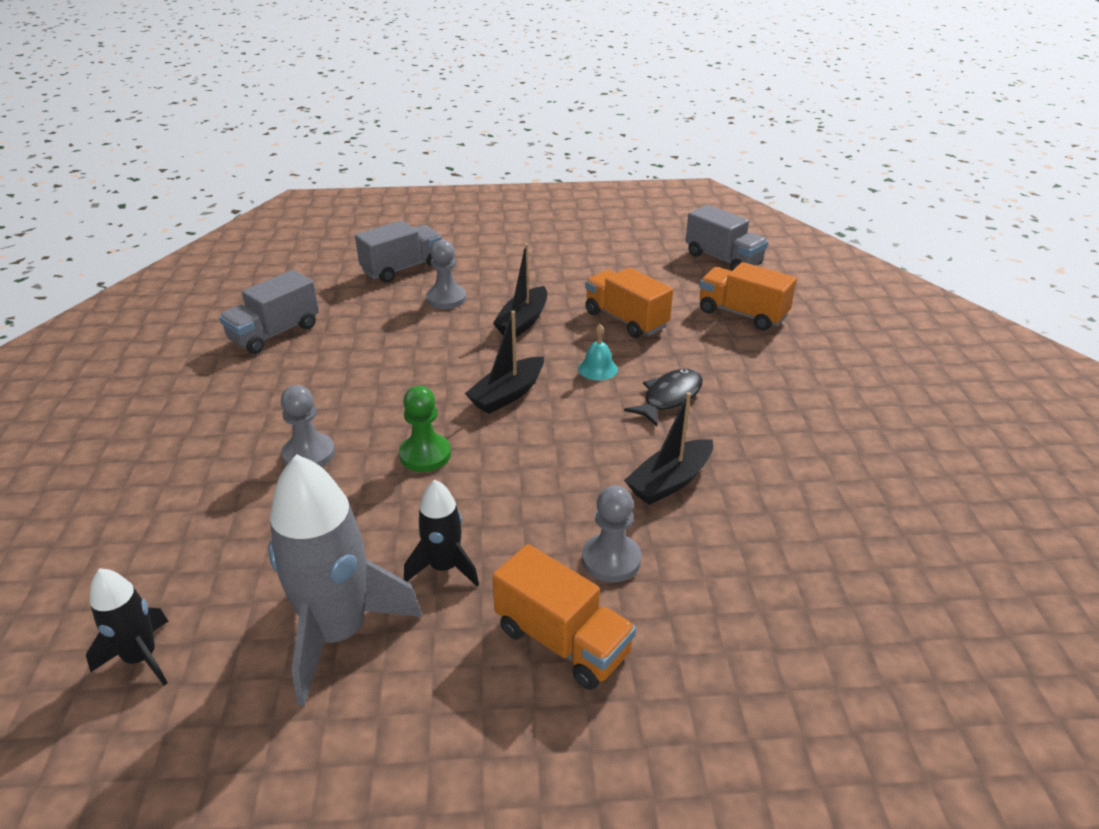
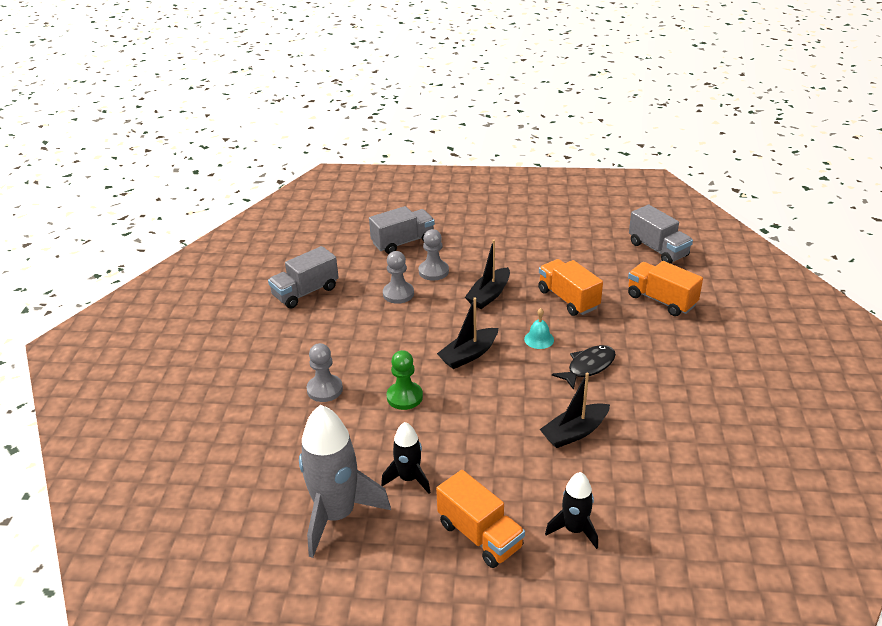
camera: 10 degrees right, 0 degrees up
black rocket [86,568,169,685] -> black rocket moved to [545,472,598,549]
grey pawn [582,486,641,582] -> grey pawn moved to [383,251,414,304]

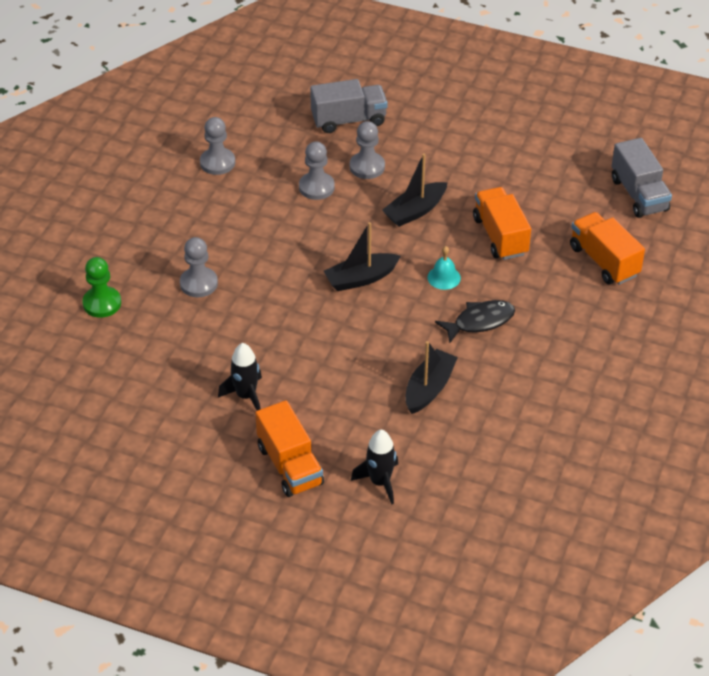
camera: 15 degrees right, 10 degrees up
grey truck [268,246,339,309] -> grey pawn [200,117,235,175]
grey rocket [299,405,391,558] -> none
green pawn [386,350,423,410] -> green pawn moved to [82,257,121,318]
black boat [540,373,610,448] -> black boat turned 135 degrees clockwise [405,341,458,414]

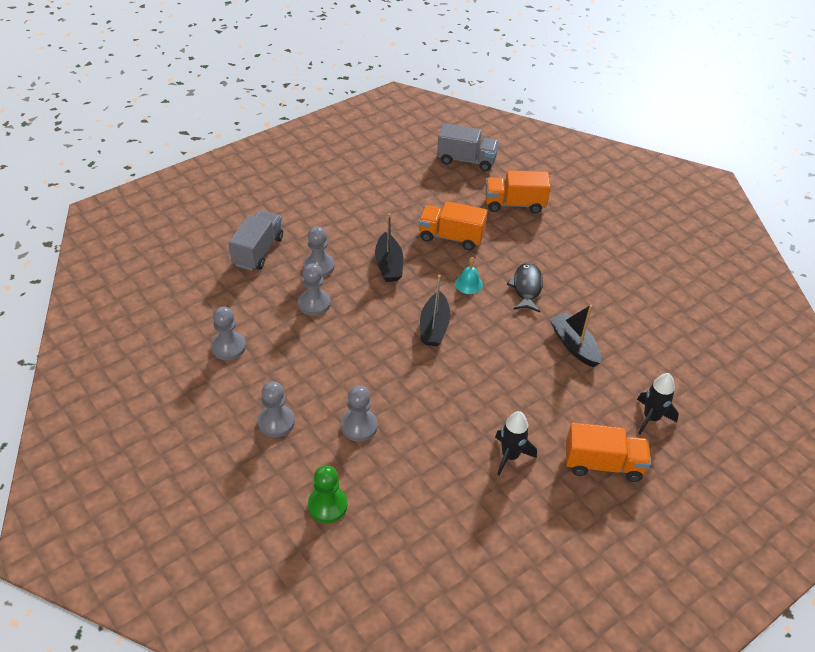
camera: 60 degrees left, 0 degrees up
none -> grey pawn [258,382,295,437]

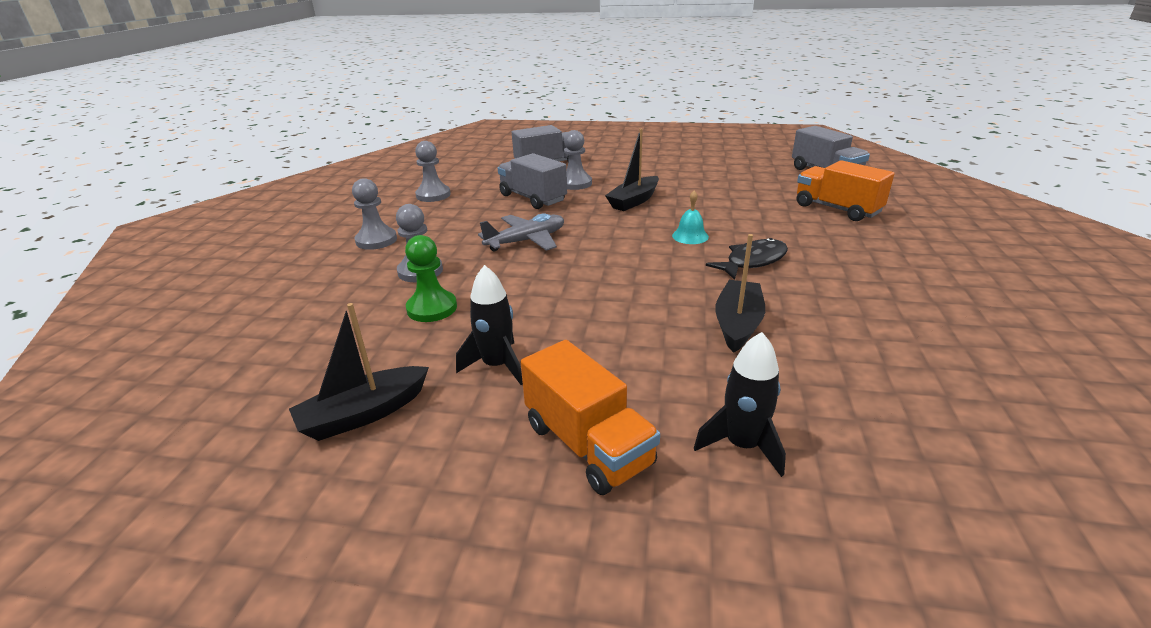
camera: 50 degrees right, 15 degrees down
grey pawn [298,263,331,316] -> grey truck [497,153,567,209]
green pawn [308,465,347,523] -> green pawn moved to [405,235,457,322]
orange truck [419,201,488,250] -> none
black boat [420,275,450,346] -> black boat moved to [289,303,429,441]
none -> grey plane [478,213,564,252]

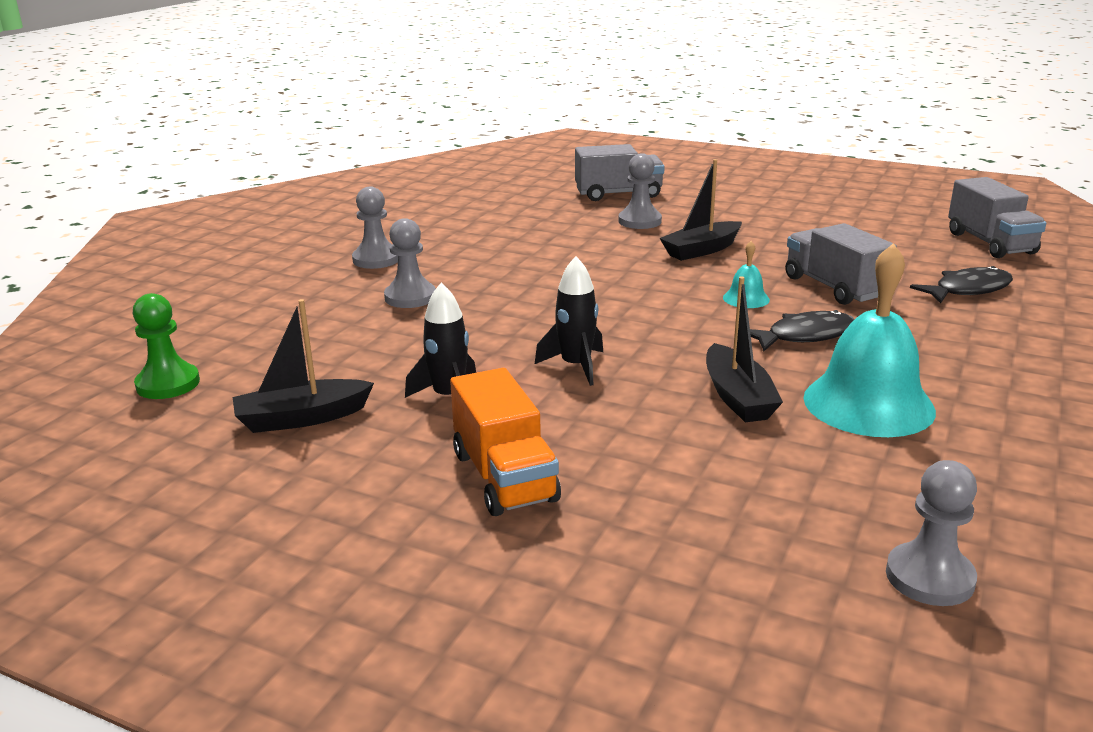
camera: 15 degrees right, 5 degrees down
green pawn [405,235,457,322] -> green pawn moved to [133,293,200,399]
grey pawn [415,141,451,202] -> grey pawn moved to [886,460,977,606]
grey plane [478,213,564,252] -> none
grey truck [497,153,567,209] -> grey truck moved to [785,223,897,305]
black rocket [694,332,786,477] -> black rocket moved to [535,256,603,386]
black boat [715,234,765,353] -> black boat turned 135 degrees clockwise [706,276,783,422]
orange truck [797,160,894,221] -> black fish [910,266,1013,303]
none -> turquoise bell [803,243,936,437]

